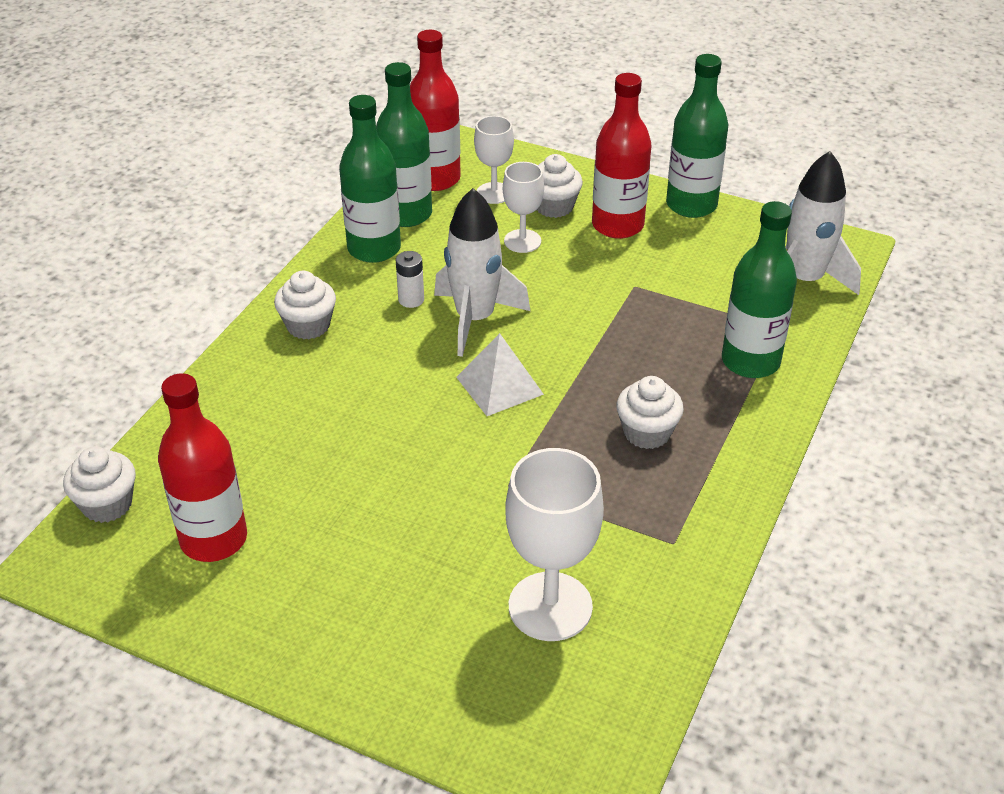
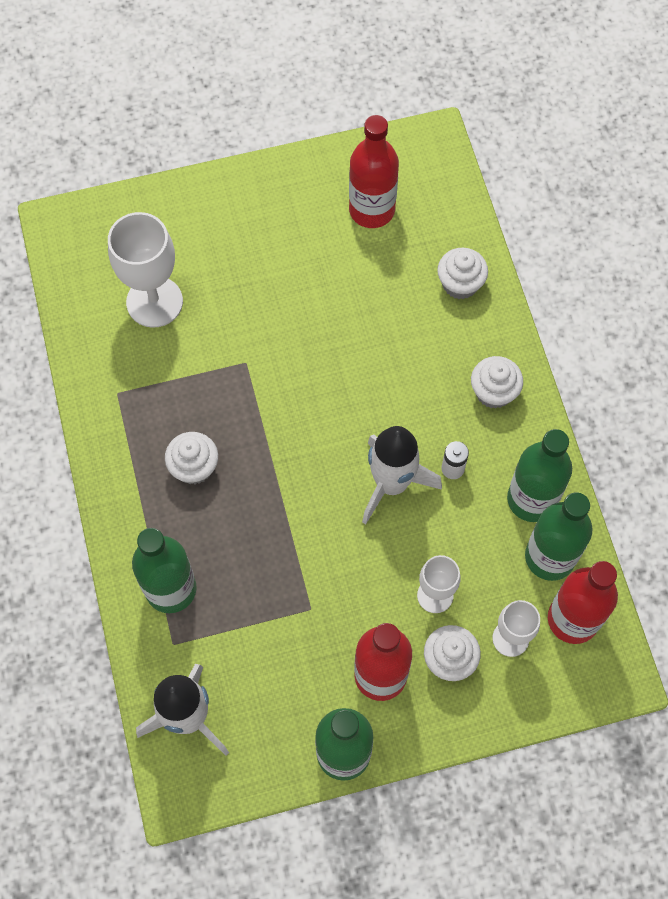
camera: 140 degrees right, 25 degrees up
white cupcake [63,447,136,523] -> white cupcake moved to [437,248,488,299]
white pyramid [456,333,544,416] -> none

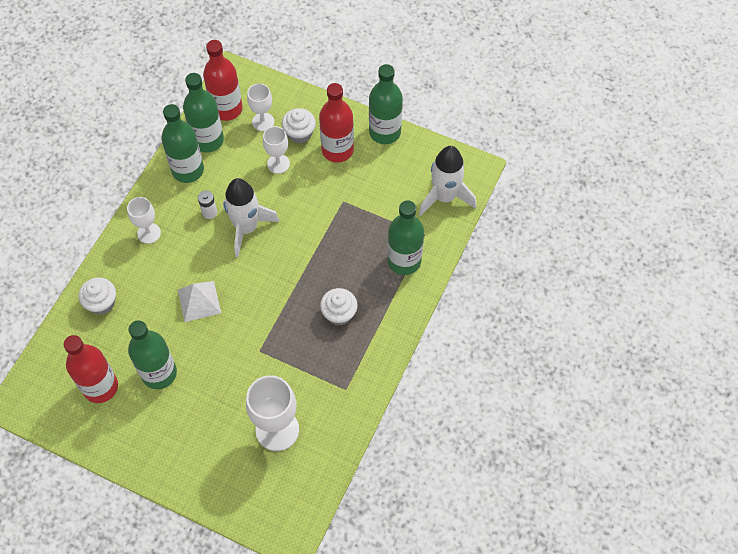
camera: 140 degrees left, 5 degrees down
white cupcake [471,356,523,409] -> white goblet [127,197,161,244]
none -> green bottle [128,320,177,389]
none -> white pyramid [178,281,221,322]

